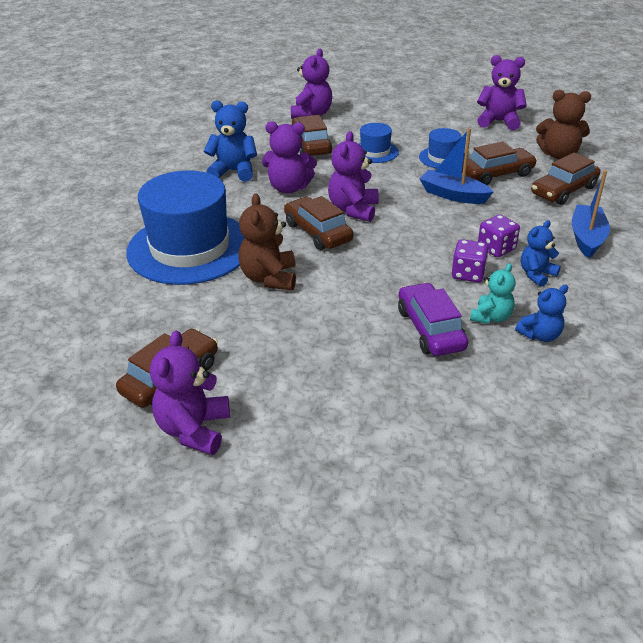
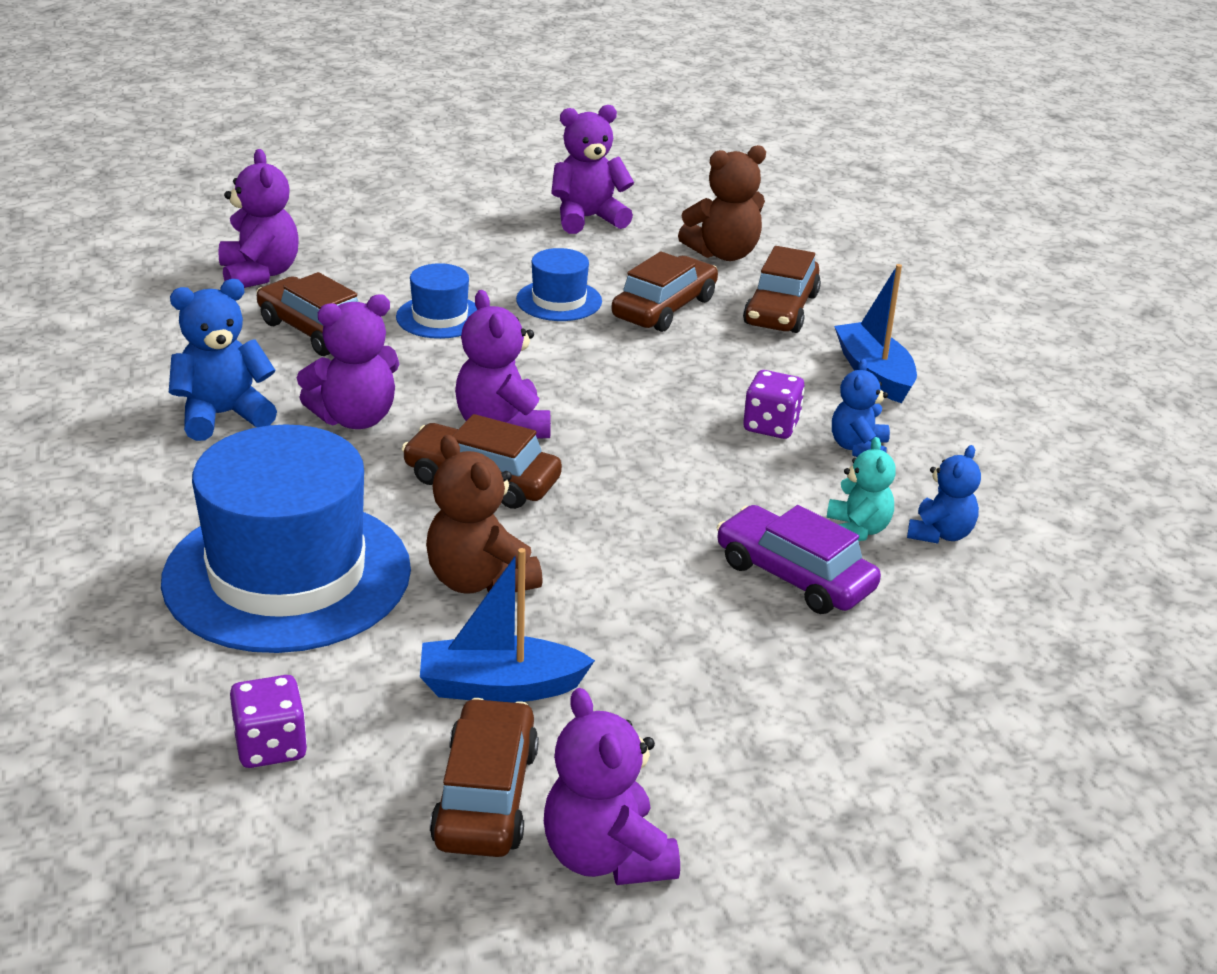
camera: 35 degrees left, 5 degrees down
blue boat [420,128,493,204] -> blue boat moved to [420,548,595,703]
purple dice [452,239,489,282] -> purple dice moved to [230,675,307,768]

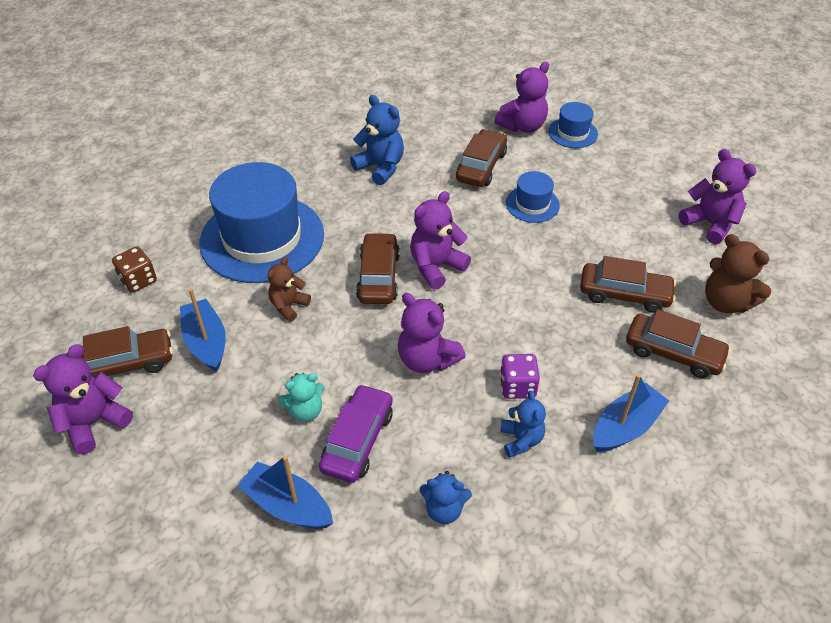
camera: 70 degrees right, 15 degrees up
purple dice [230,675,307,768] -> brown dice [112,246,157,293]
purple teddy bear [297,294,399,429] -> purple teddy bear moved to [398,293,466,373]
brown teddy bear [426,435,543,594] -> brown teddy bear [268,257,311,322], size x0.65
blue hat [516,248,602,321] -> blue hat moved to [548,102,598,148]
brown car [743,246,821,333] -> brown car turned 150 degrees counterclockwise [626,309,731,378]
turquoise teddy bear [827,437,896,541] -> turquoise teddy bear moved to [278,373,324,422]
blue teddy bear [832,359,890,457] -> blue teddy bear turned 90 degrees clockwise [501,391,546,458]
none -> blue boat [237,456,333,529]

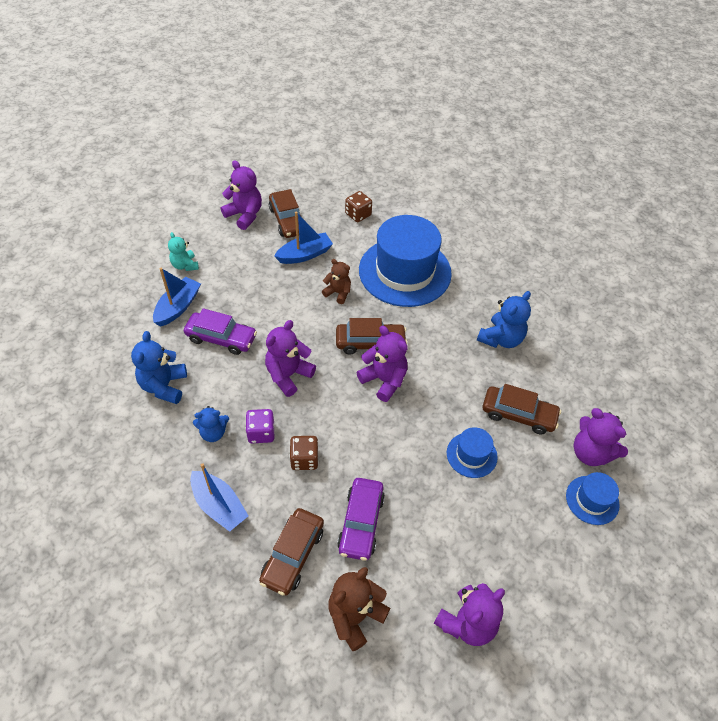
camera: 85 degrees right, 5 degrees up
turquoise teddy bear [278,373,324,422] -> turquoise teddy bear moved to [168,232,199,271]
blue teddy bear [420,471,472,524] -> blue teddy bear [131,331,187,404], size x1.54
brown car [580,256,676,313] -> purple car [337,478,385,561]
none -> brown dice [290,436,319,470]

